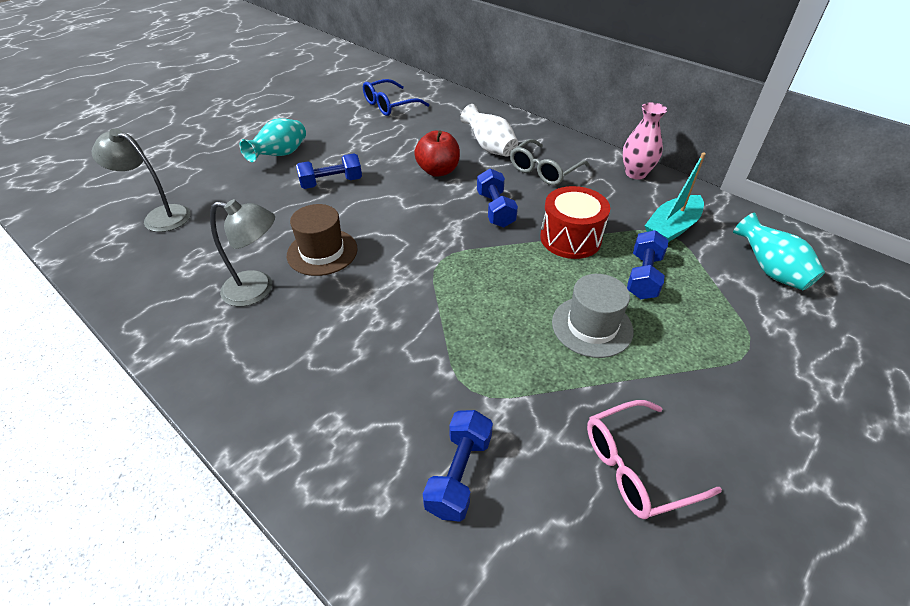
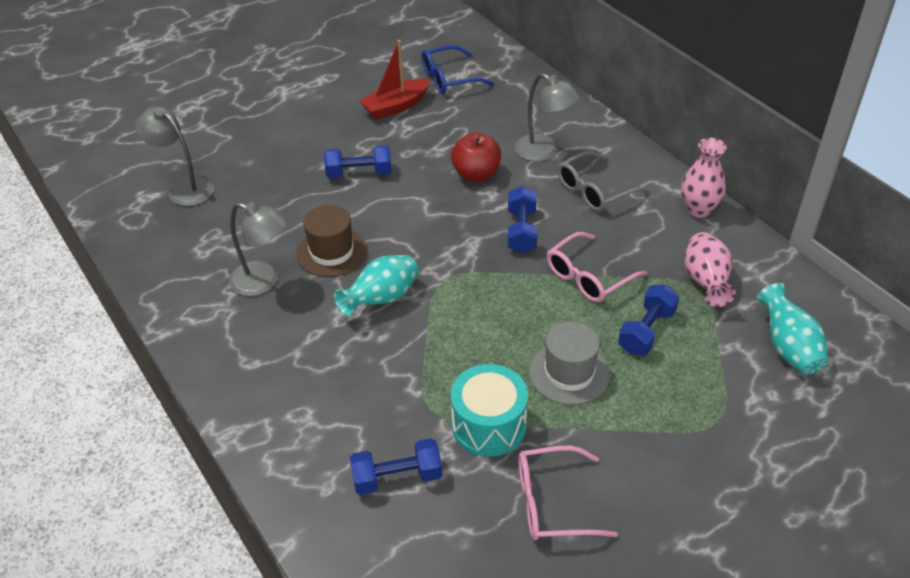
camera: 15 degrees right, 0 degrees up
turquoise vase [239,118,306,162] -> turquoise vase moved to [334,255,419,316]
blue dumbbell [423,410,493,522] -> blue dumbbell turned 45 degrees clockwise [350,438,442,495]
white vase [460,104,518,157] -> grey lamp [515,73,580,161]
red drum [540,186,610,259] -> pink glasses [547,232,647,302]
turquoise boat [645,152,706,242] -> pink vase [684,232,736,307]
none -> red boat [359,40,431,120]
none -> turquoise drum [451,364,528,457]

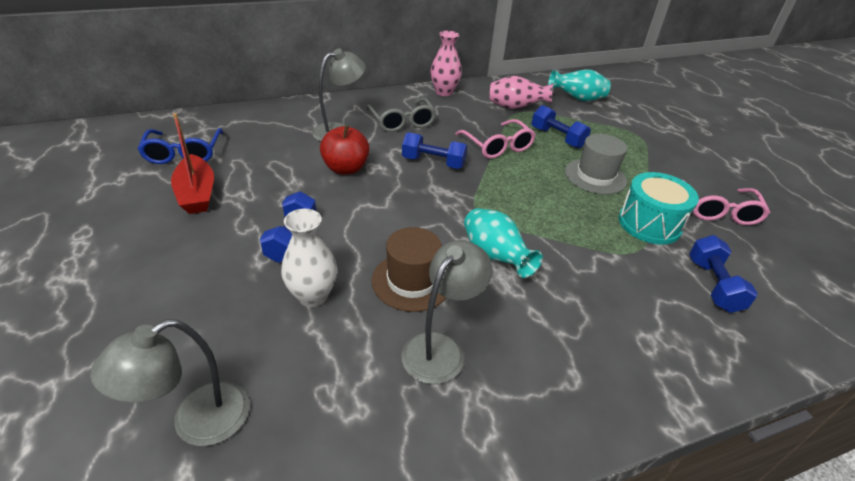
camera: 80 degrees left, 5 degrees down
none -> white vase [281,209,337,307]

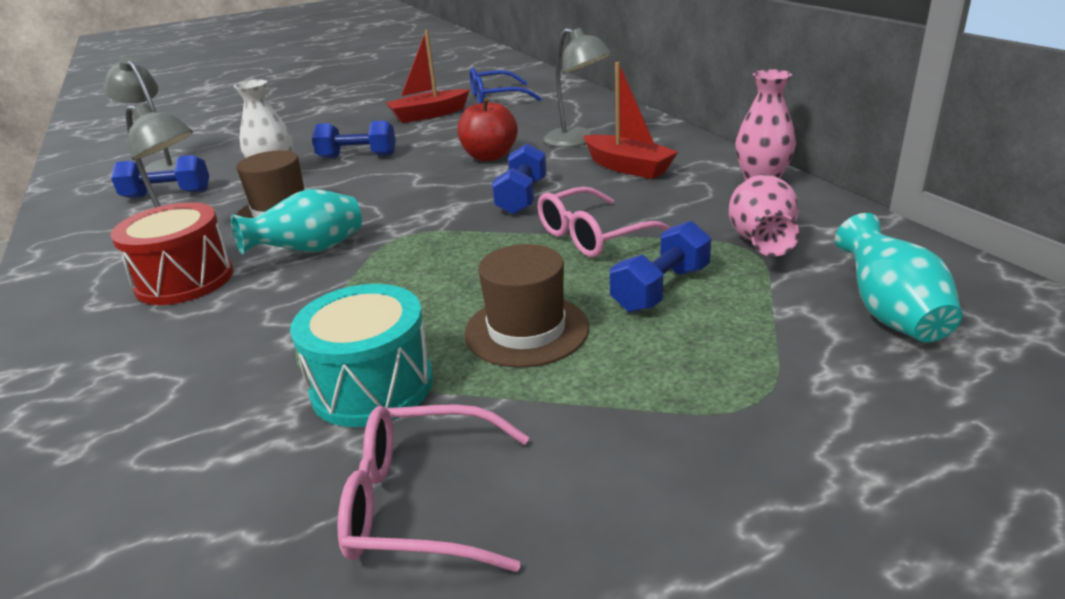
camera: 90 degrees right, 10 degrees down
grey glasses [366,98,436,132] -> red boat [583,62,678,179]
grey hat [565,134,627,195] -> brown hat [464,244,589,367]
blue dumbbell [689,235,758,313] -> blue dumbbell moved to [111,155,209,198]
none -> red drum [111,202,234,305]

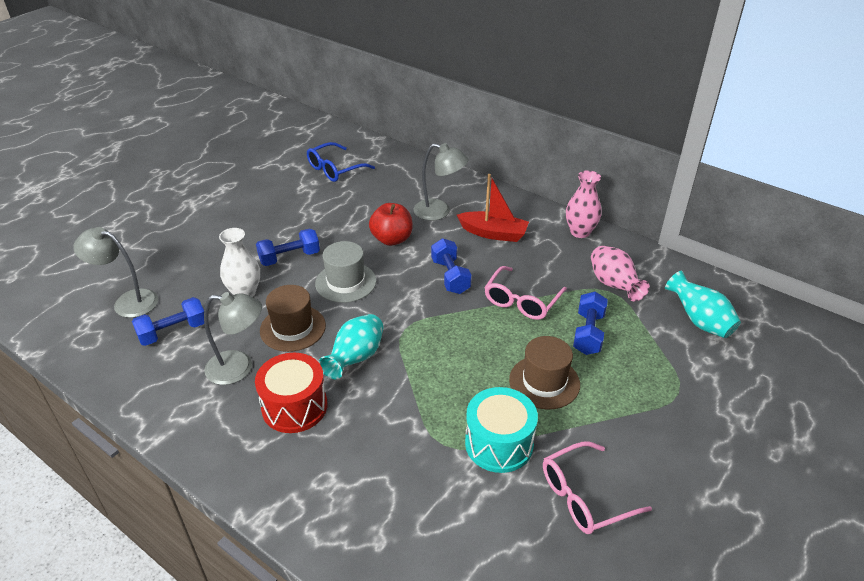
camera: 30 degrees left, 10 degrees up
red boat [386,30,470,123] -> none
none -> grey hat [315,241,376,303]

